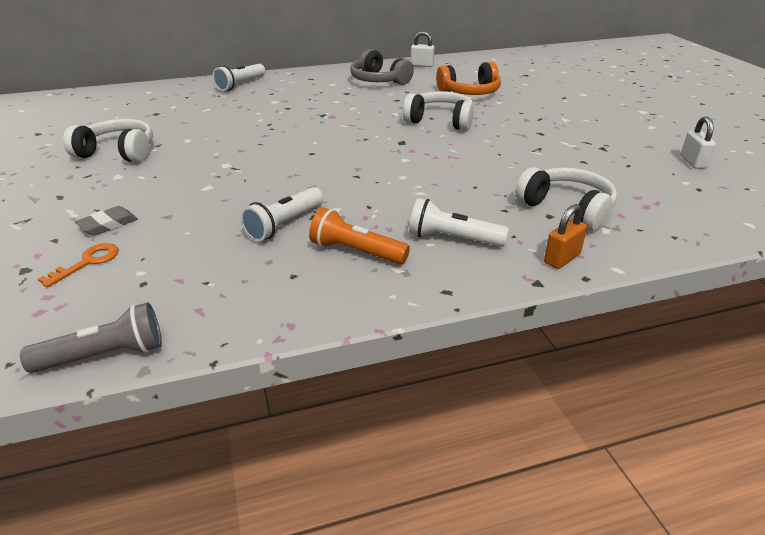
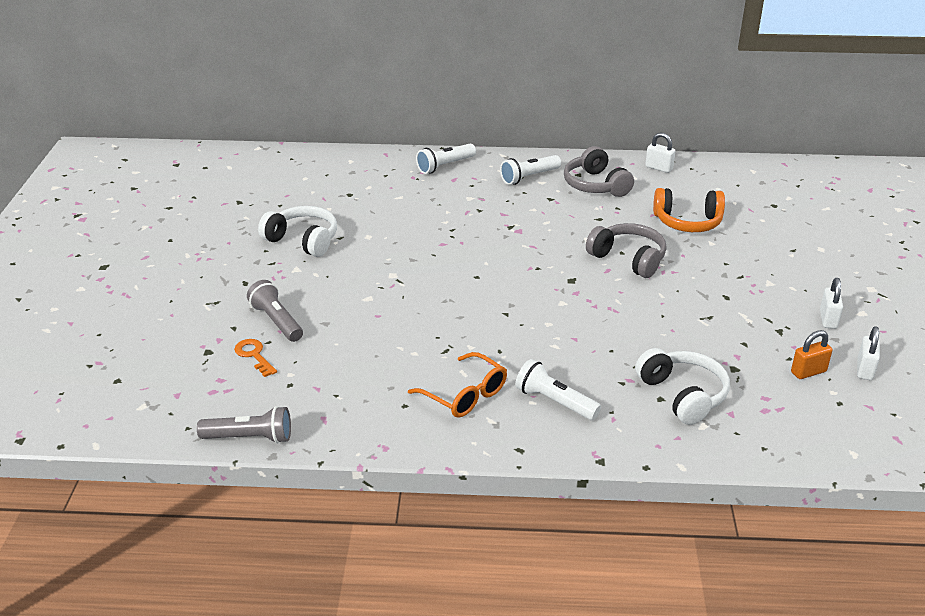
camera: 20 degrees right, 0 degrees up
orange key [38,243,119,288] -> orange key turned 90 degrees counterclockwise [234,339,277,377]
grey eraser [75,206,138,236] -> grey flashlight [247,280,303,342]
white flashlight [240,187,323,242] -> white flashlight moved to [500,155,561,185]
orange flashlight [309,207,410,264] -> orange glasses [408,352,507,418]
white headphones [403,91,474,131] -> grey headphones [586,223,667,278]
orange padlock [544,204,587,269] -> orange padlock moved to [791,330,832,379]
none -> white padlock [820,278,843,329]

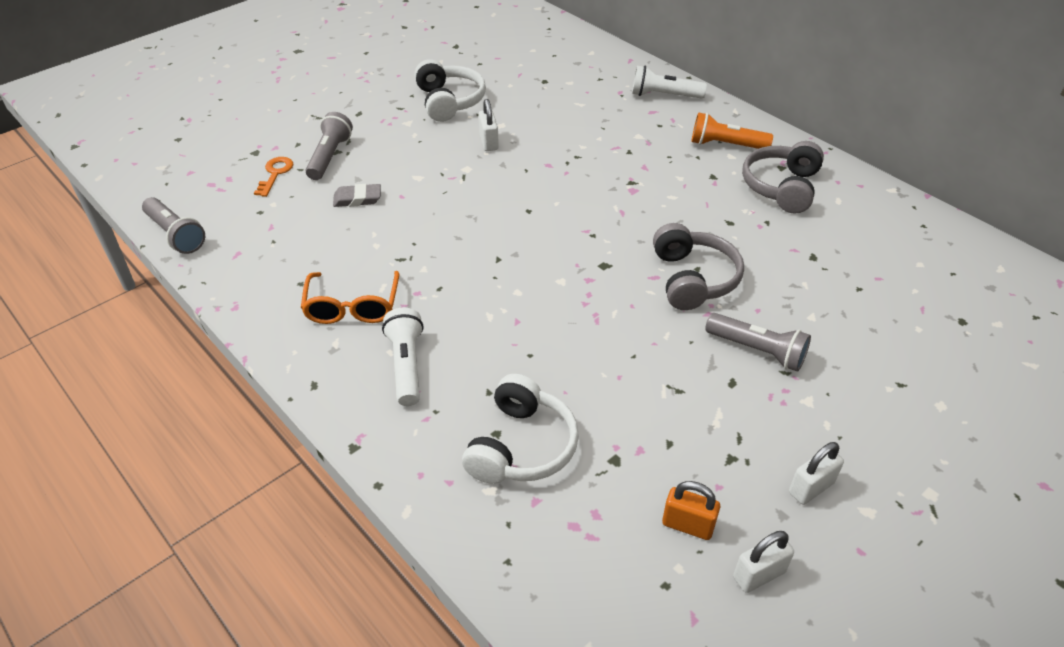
camera: 45 degrees right, 10 degrees up
white flashlight [500,155,561,185] -> orange flashlight [691,112,773,149]
white padlock [645,133,676,173] -> white padlock moved to [479,99,499,151]
orange headphones [653,188,725,232] -> none
none -> grey eraser [333,184,381,207]
none -> grey flashlight [705,313,811,372]

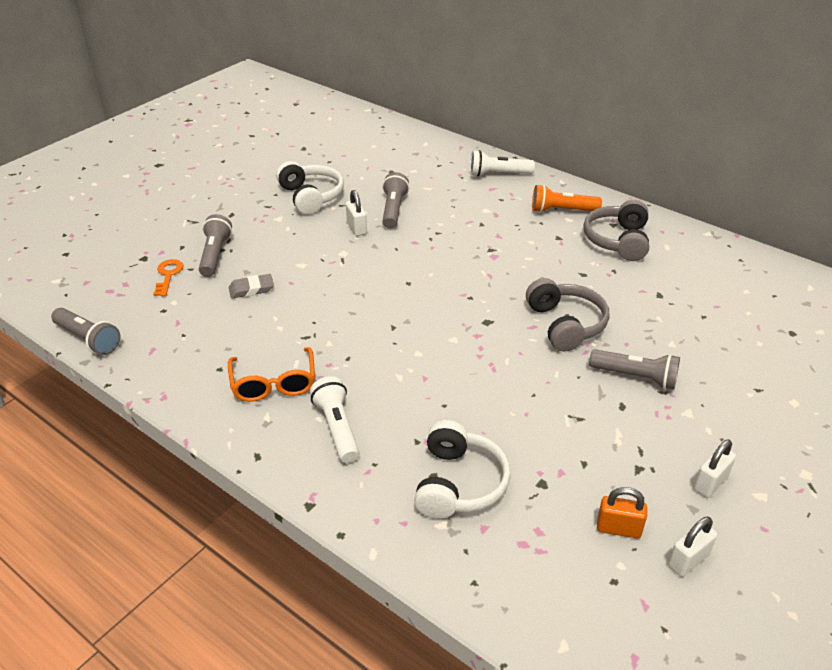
camera: 10 degrees left, 5 degrees down
none -> grey flashlight [382,172,410,229]

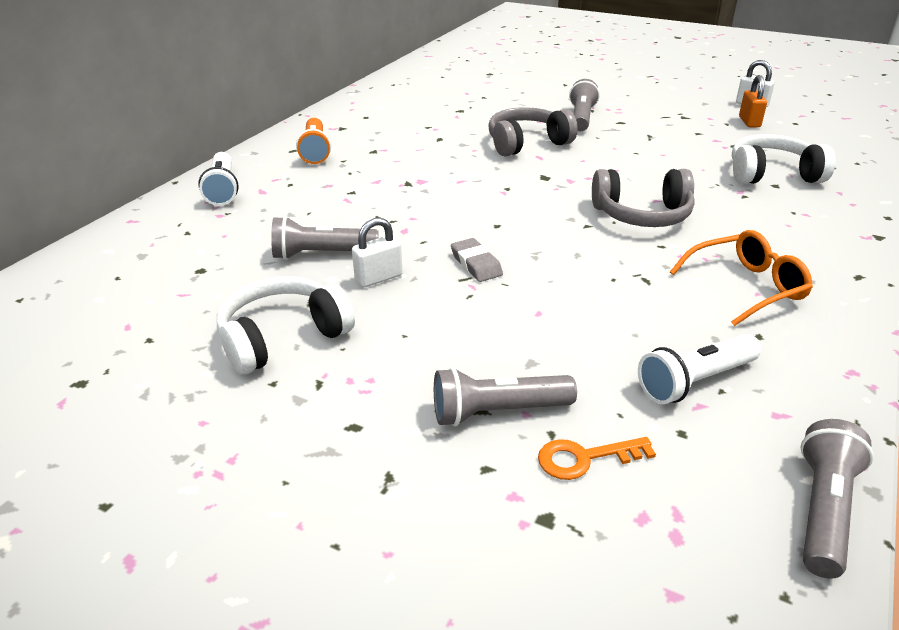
camera: 100 degrees left, 5 degrees down
grey eraser [229,274,274,299] -> grey eraser moved to [451,238,503,282]
white flashlight [310,376,359,463] -> white flashlight moved to [638,334,761,404]
grey headphones [583,200,649,261] -> grey headphones moved to [592,169,695,227]
white padlock [694,440,736,498] -> none

